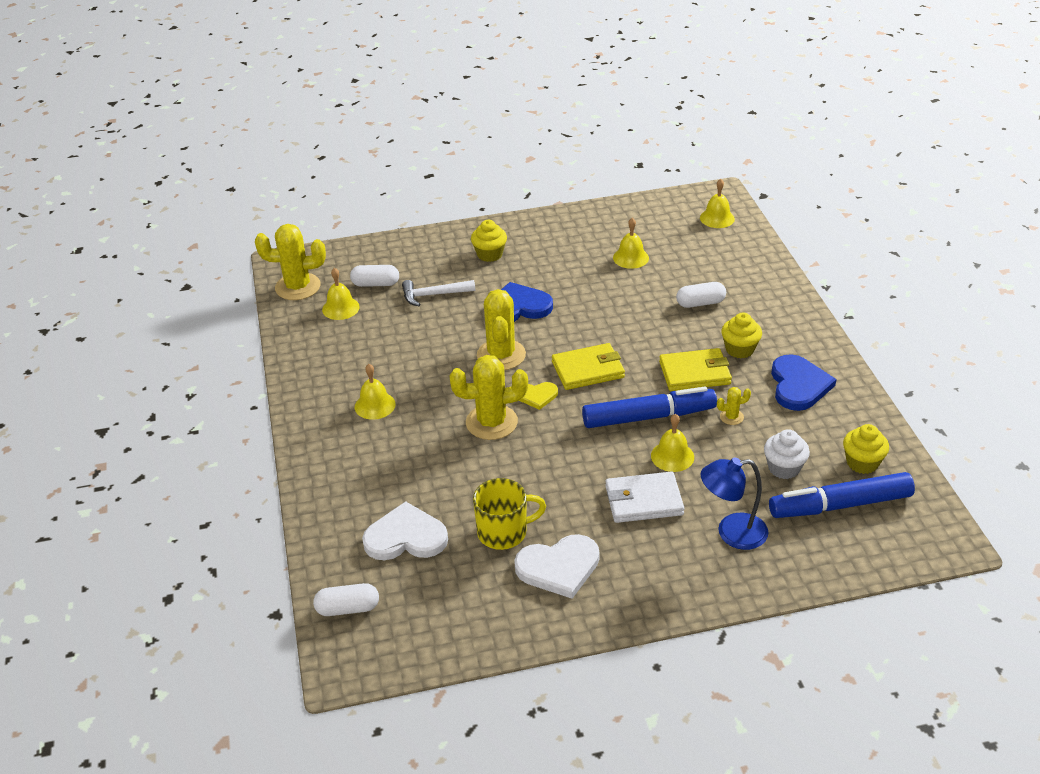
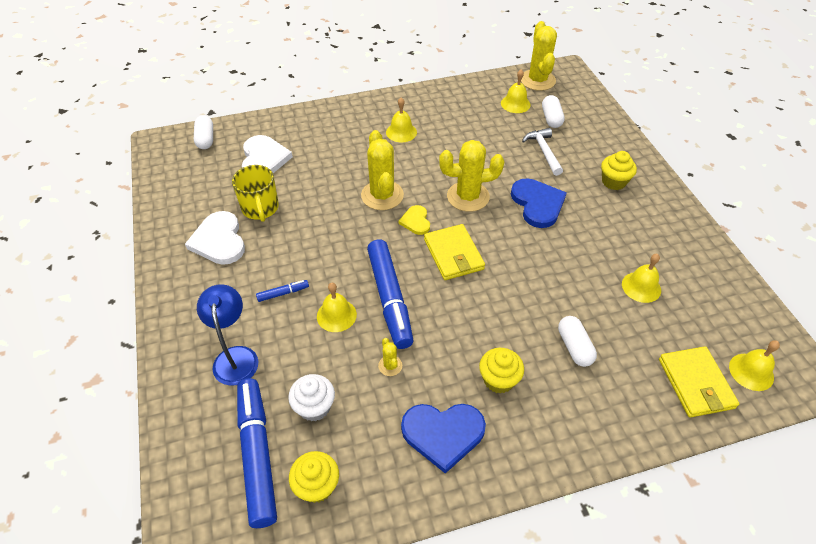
camera: 85 degrees right, 10 degrees up
white wallet [605,471,684,523] -> blue marker [256,280,309,302]
yellow wallet [659,348,732,391] -> yellow wallet moved to [659,346,739,418]

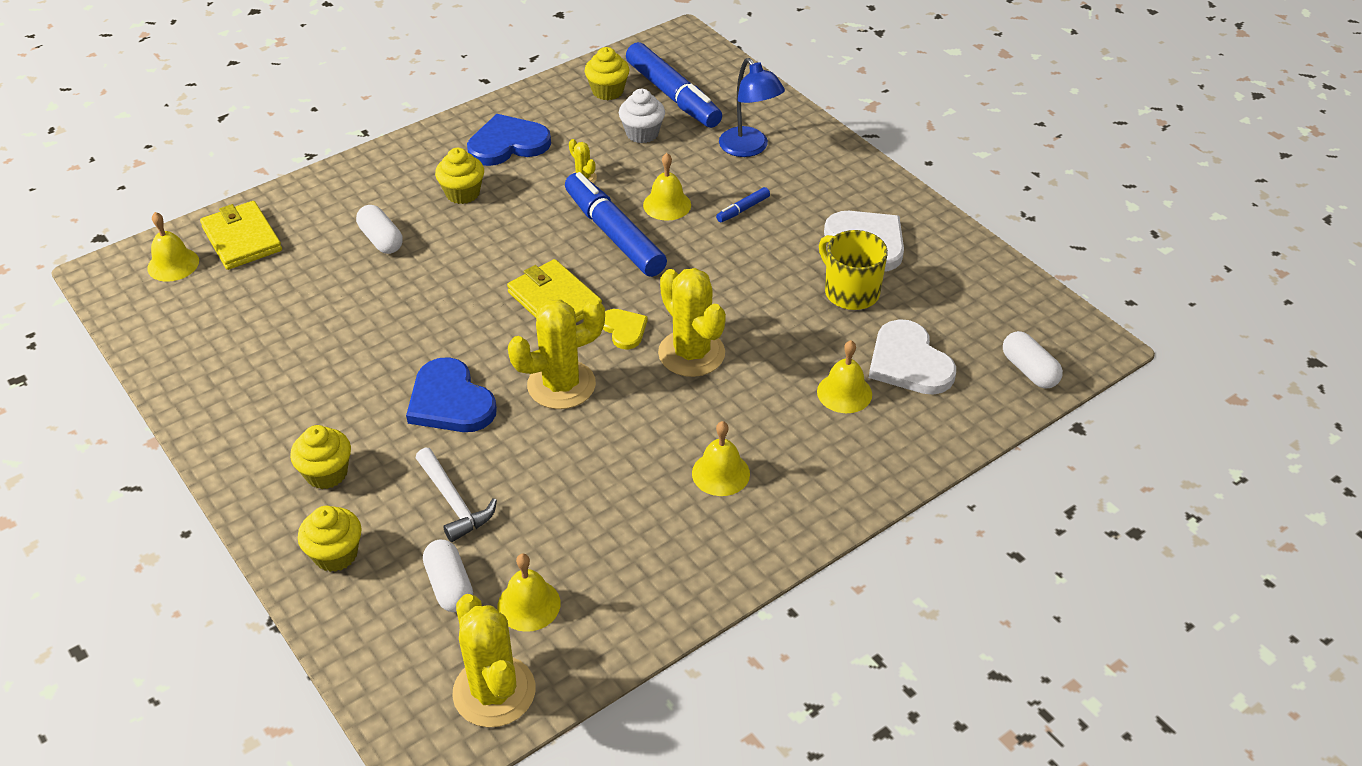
camera: 160 degrees right, 5 degrees down
yellow bell [622,254,661,303] -> yellow bell moved to [817,340,872,413]
none -> yellow cupcake [298,506,362,572]

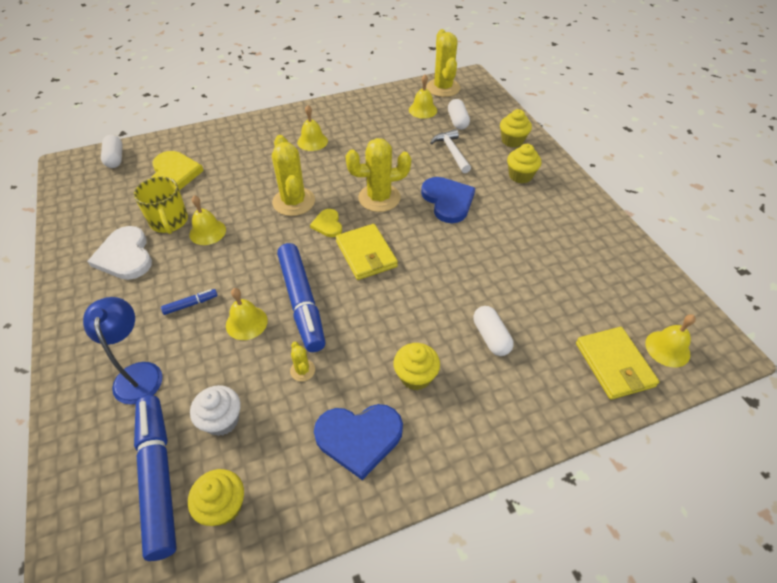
camera: 165 degrees left, 5 degrees up
yellow bell [817,340,872,413] -> yellow bell moved to [189,195,226,245]
white heart [869,319,956,395] -> yellow heart [151,151,204,190]

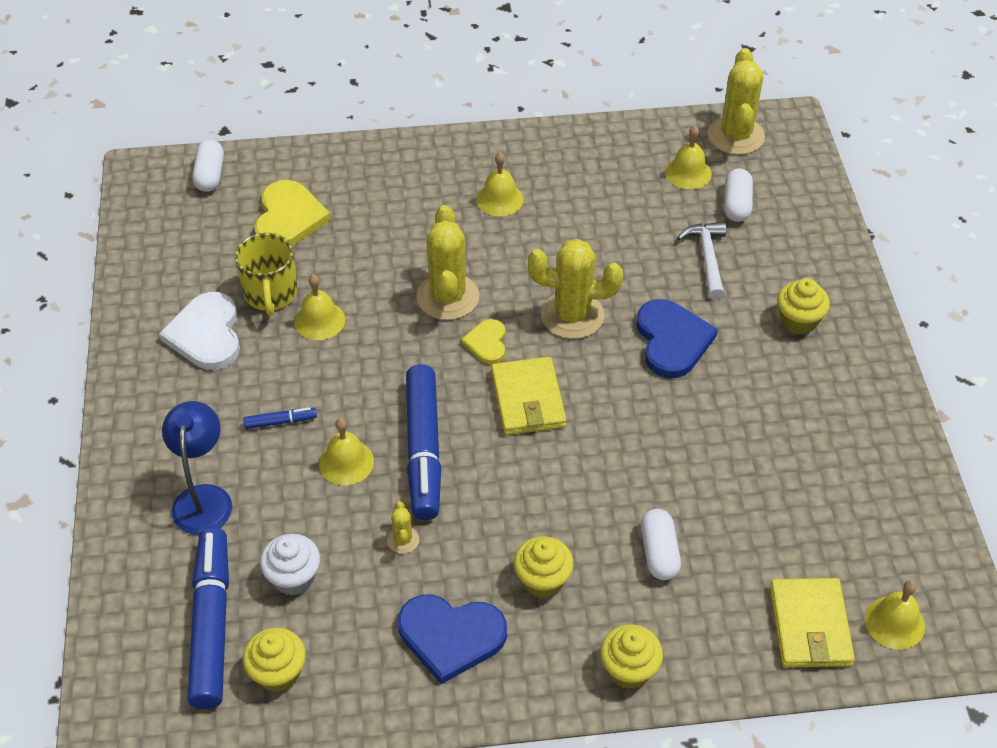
camera: 15 degrees right, 0 degrees up
yellow cupcake [500,109,532,147] -> yellow cupcake moved to [600,624,663,689]

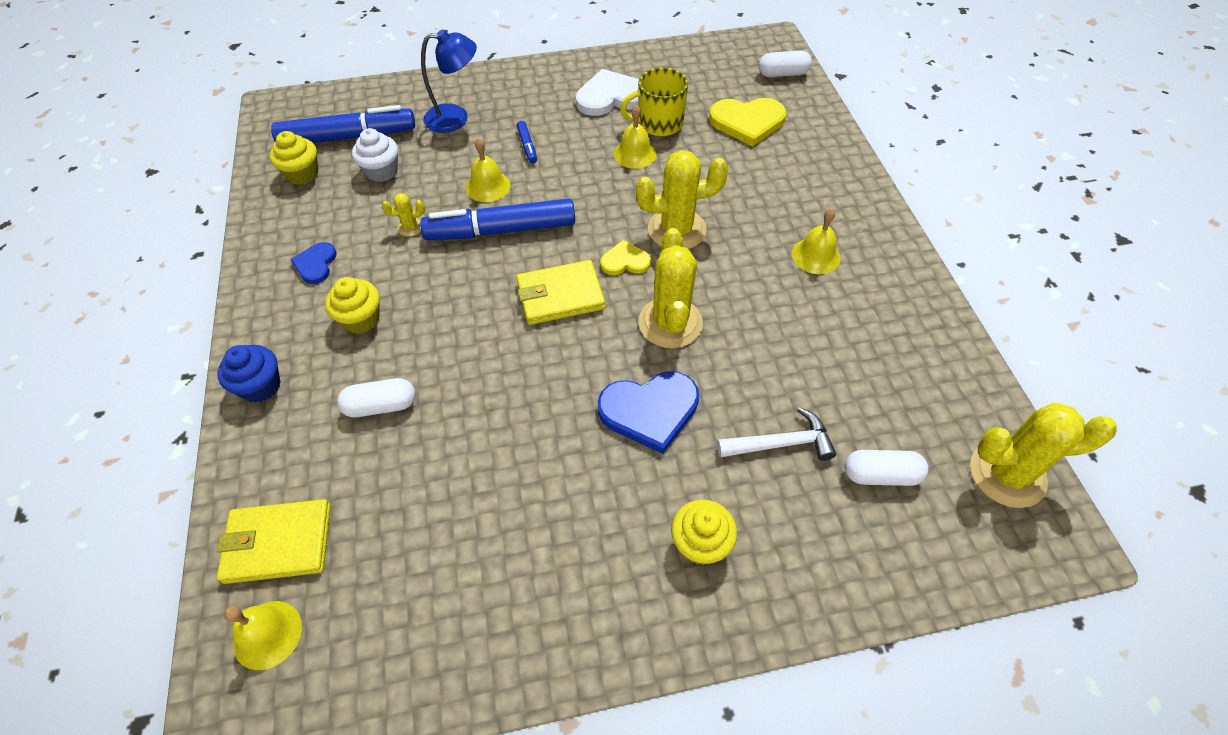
camera: 85 degrees right, 5 degrees up
blue heart [398,594,507,684] -> blue heart [290,242,337,284], size x0.57
yellow cupcake [600,624,663,689] -> blue cupcake [217,345,281,403]
yellow bell [665,126,712,189] -> none

